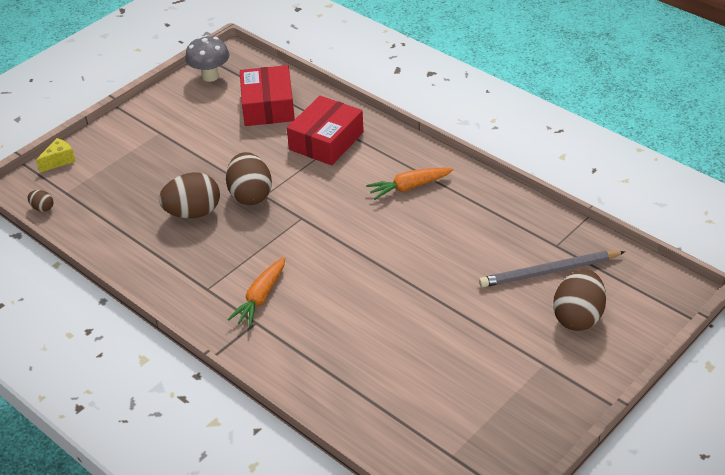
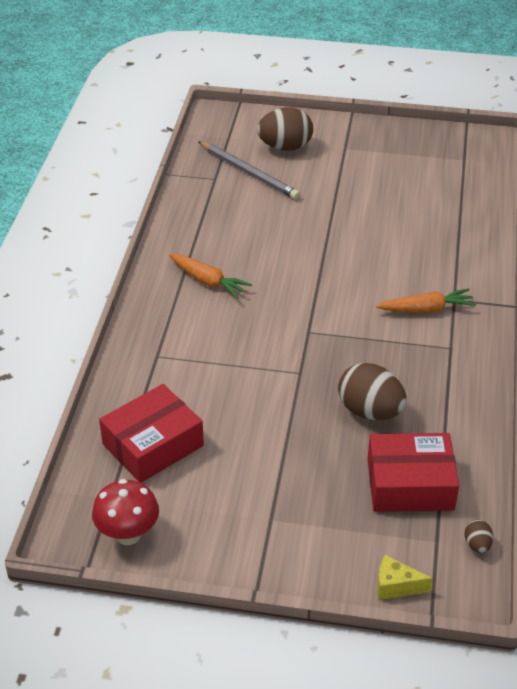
camera: 125 degrees left, 0 degrees up
grey mushroom [185,36,229,82] -> red mushroom [92,479,159,545]
brown egg [226,152,272,205] -> none
red box [287,96,364,165] -> red box moved to [367,433,459,512]

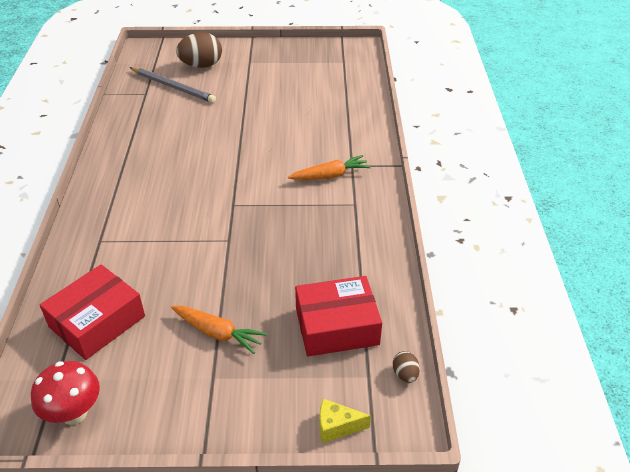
camera: 10 degrees left, 0 degrees up
orange carrot [169,254,252,299] -> orange carrot moved to [171,306,267,354]
brown egg [338,363,407,420] -> none

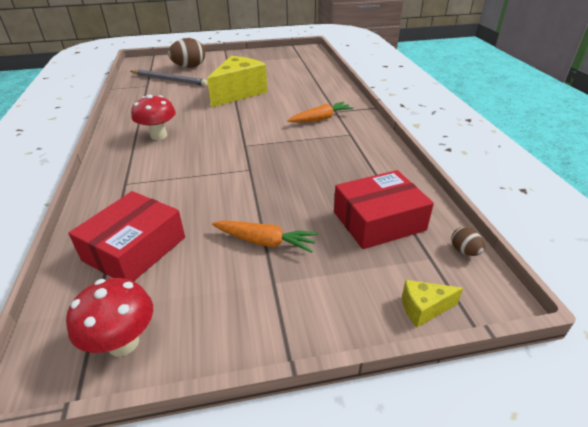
camera: 10 degrees left, 5 degrees down
none -> red mushroom [131,94,176,140]
none -> yellow cheese [207,56,267,108]

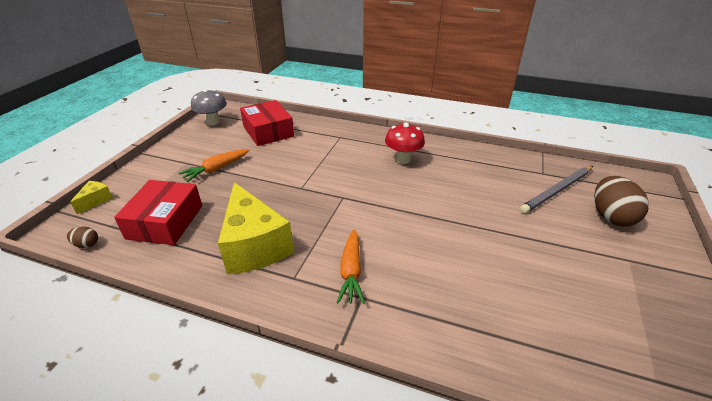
camera: 120 degrees right, 0 degrees up
red mushroom [66,278,153,356] -> grey mushroom [191,89,227,126]
yellow cheese [207,56,267,108] -> yellow cheese moved to [218,182,294,274]

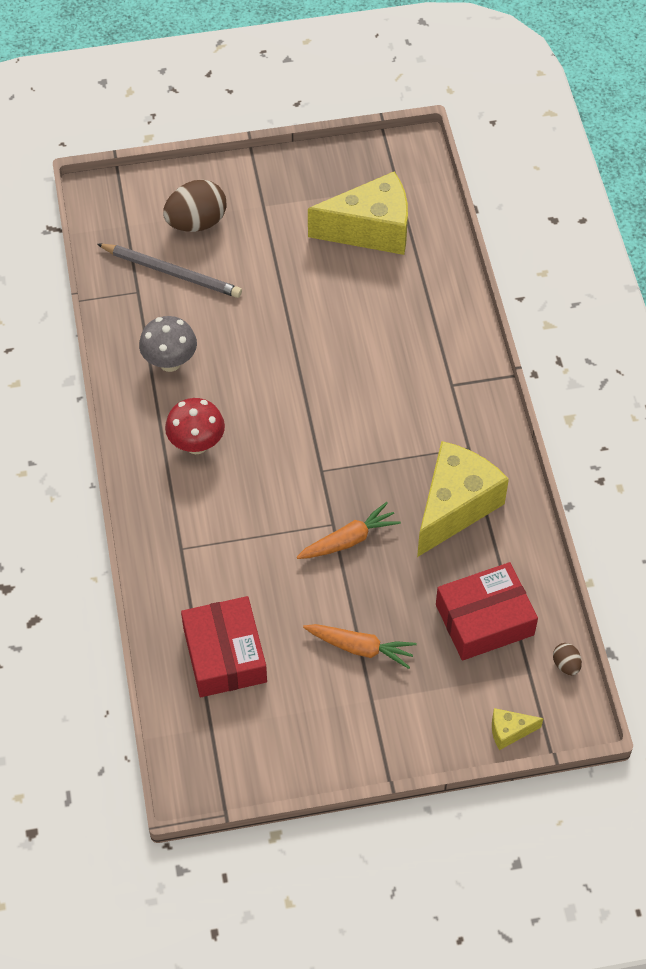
camera: 120 degrees left, 20 degrees up
grey mushroom [191,89,227,126] -> grey mushroom moved to [139,316,197,372]
red box [240,100,294,146] -> red box turned 45 degrees counterclockwise [181,596,267,697]
orange carrot [336,229,365,304] -> orange carrot moved to [297,502,401,559]
none -> yellow cheese [308,171,408,255]

